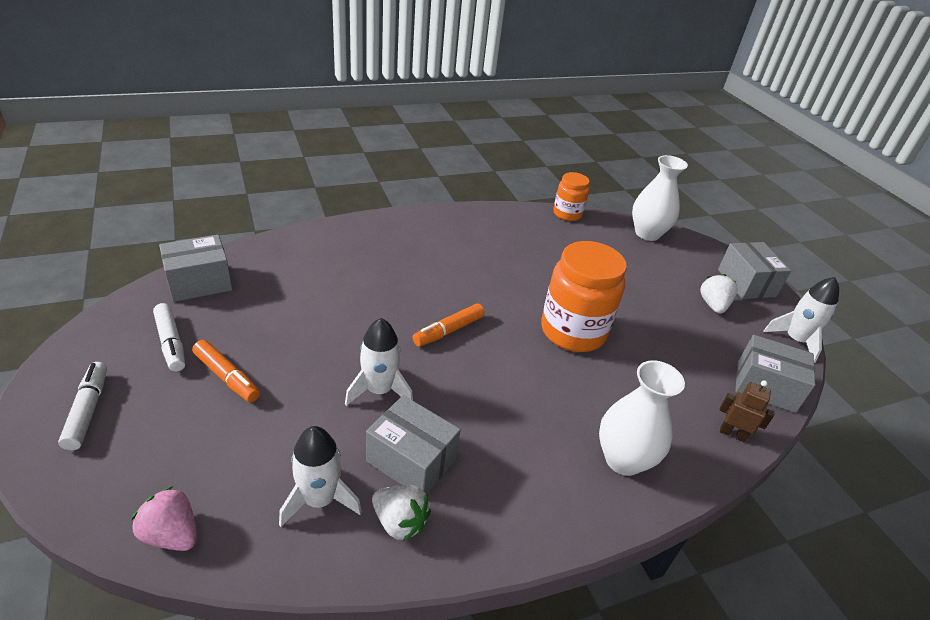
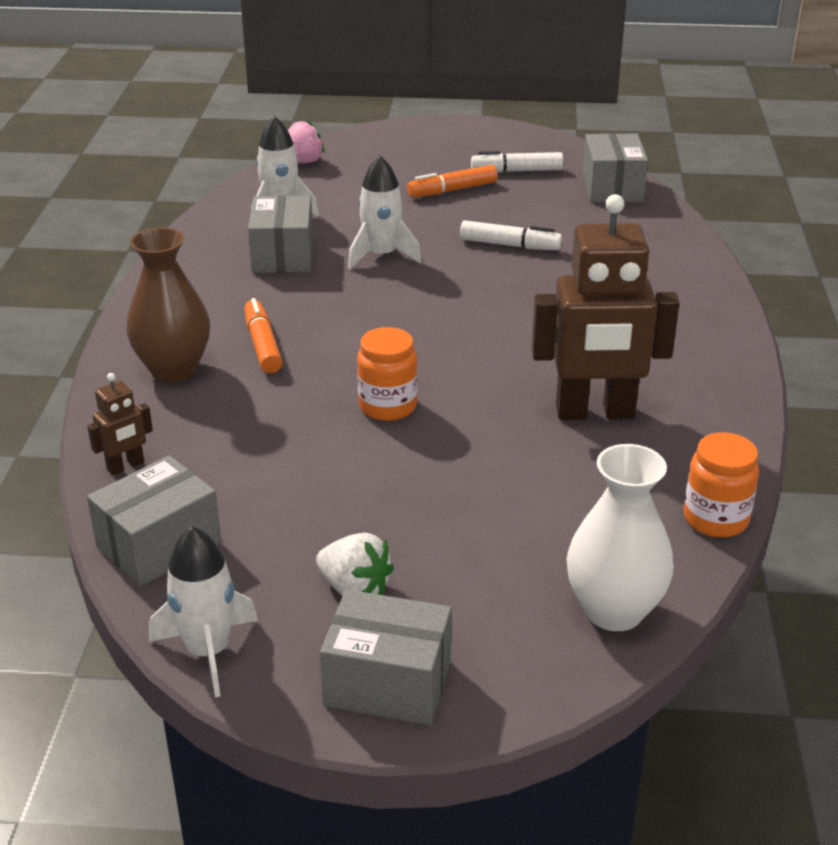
camera: 120 degrees right, 5 degrees down
white marker [58,362,107,450] -> white marker moved to [460,220,562,250]
grey box [366,395,461,494] -> grey box turned 60 degrees counterclockwise [248,196,313,273]
white strawberry [372,485,431,543] -> none
orange marker [413,303,485,347] -> orange marker moved to [244,298,283,373]
orange jar [541,241,627,352] -> orange jar [357,327,418,421], size x0.56
white vase [599,360,685,476] -> brown vase [126,227,210,382]
none -> brown robot [532,194,680,420]

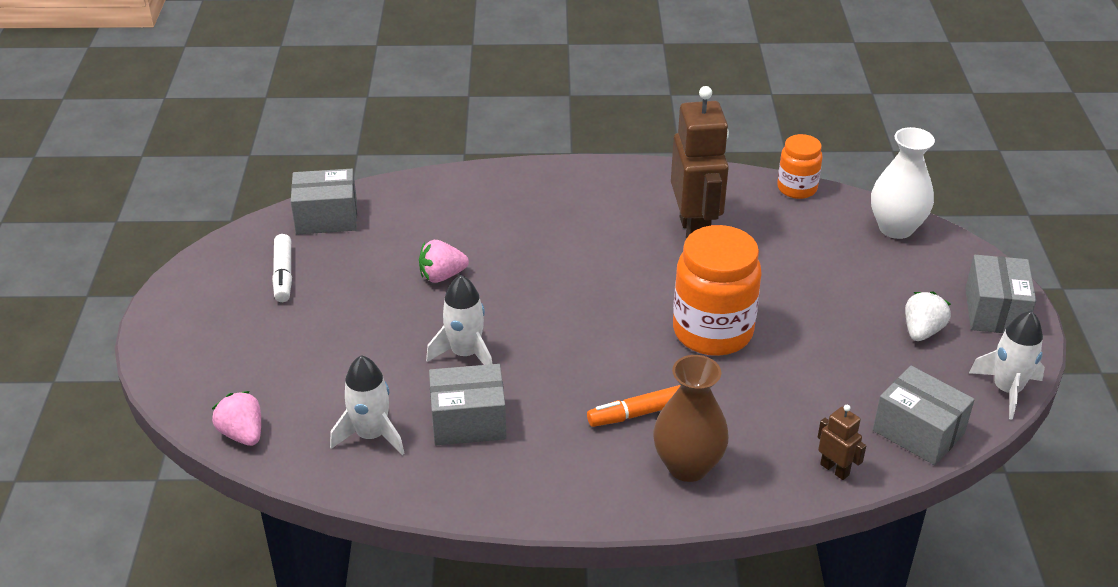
camera: 95 degrees left, 5 degrees up
orange jar [357,327,418,421] -> orange jar [673,225,762,356], size x1.77
orange marker [407,165,497,197] -> none
white marker [460,220,562,250] -> pink strawberry [419,240,469,283]

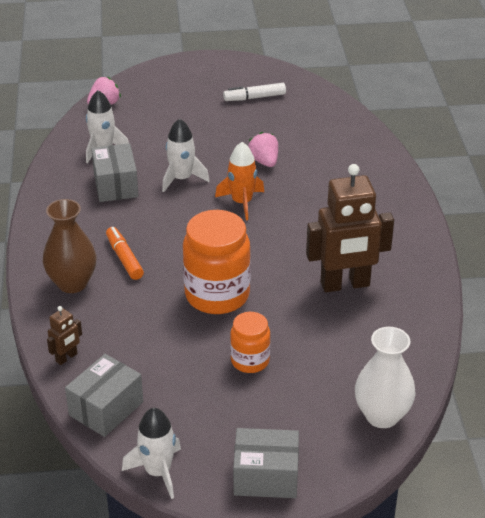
camera: 85 degrees right, 0 degrees up
grey box [291,169,357,234] -> none
orange jar [777,134,823,199] -> orange jar moved to [230,312,270,373]
white strawberry [905,292,951,341] -> none
none -> orange rocket [215,142,264,220]

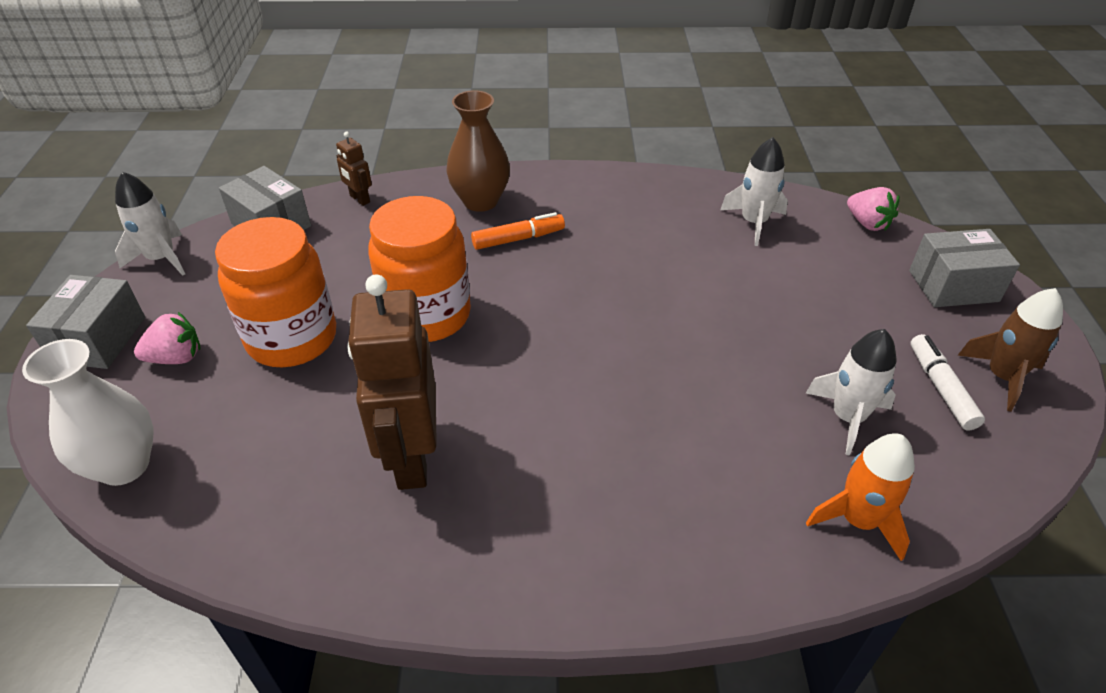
camera: 95 degrees right, 5 degrees up
grey box [91,143,139,202] -> grey box moved to [909,229,1020,307]
white rocket [162,118,209,192] -> white rocket moved to [806,329,897,456]
orange rocket [215,142,264,220] -> orange rocket moved to [806,433,915,561]
orange jar [230,312,270,373] -> orange jar [215,217,336,367], size x1.77
pink strawberry [248,132,278,167] -> pink strawberry moved to [134,312,200,364]
none -> brown rocket [957,288,1063,412]

